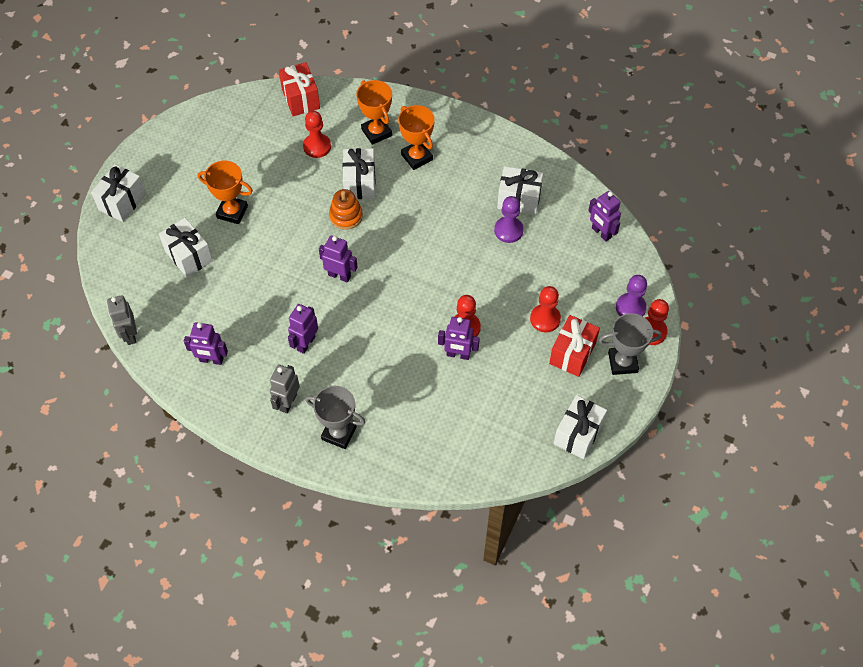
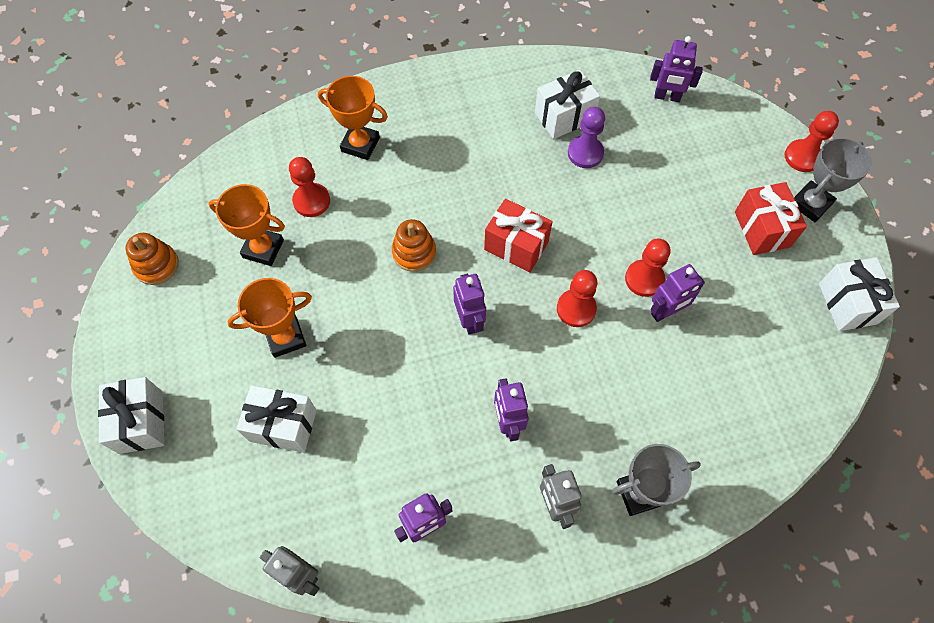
camera: 40 degrees left, 5 degrees up
red gift [279,62,320,116] -> red gift moved to [484,199,553,273]
purple robot [319,236,358,283] -> purple robot turned 90 degrees clockwise [453,274,486,335]
white gift [343,148,376,199] -> none
orange trophy [398,105,435,170] -> orange trophy moved to [208,184,285,266]
red pawn [530,286,561,332] -> red pawn moved to [557,270,597,327]
purple pawn [616,275,647,316] -> none
none -> orange stacking toy [125,233,179,285]

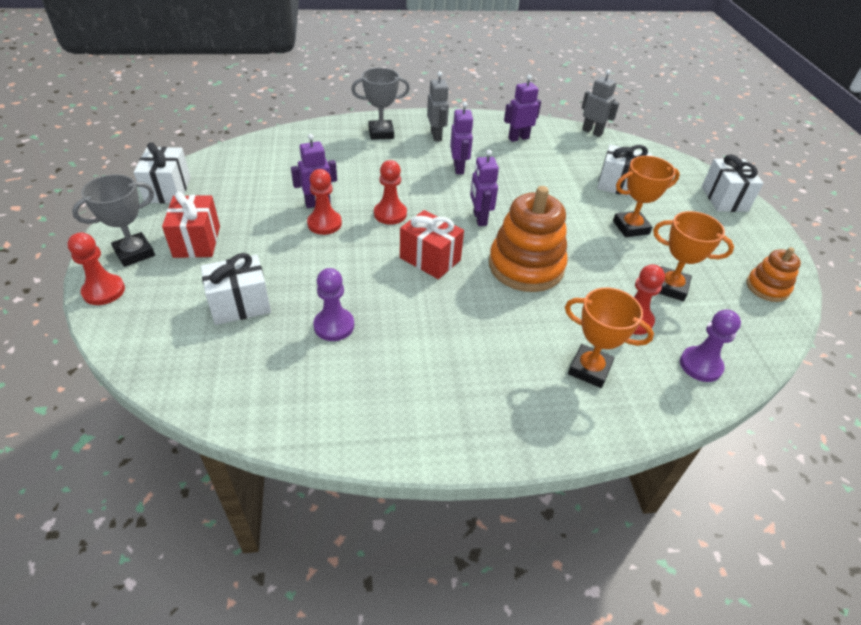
camera: 175 degrees left, 20 degrees down
orange stacking toy [392,219,436,272] -> orange stacking toy [489,186,568,292], size x1.85
white gift [535,70,600,139] -> white gift moved to [201,253,271,325]
purple robot [650,36,703,102] -> none
none -> purple pawn [680,310,741,382]

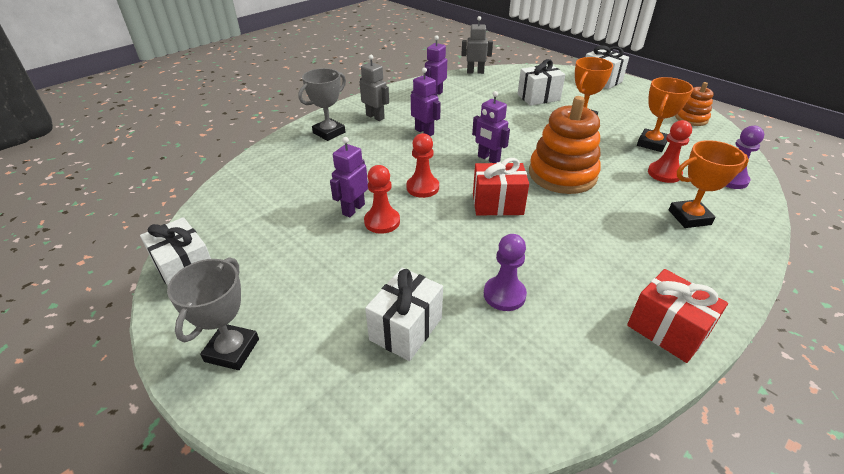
camera: 35 degrees left, 5 degrees down
red pawn [67,233,125,305] -> none
red gift [162,192,220,258] -> red gift moved to [627,269,728,363]
orange trophy [653,211,734,301] -> orange trophy turned 45 degrees counterclockwise [637,77,693,152]

